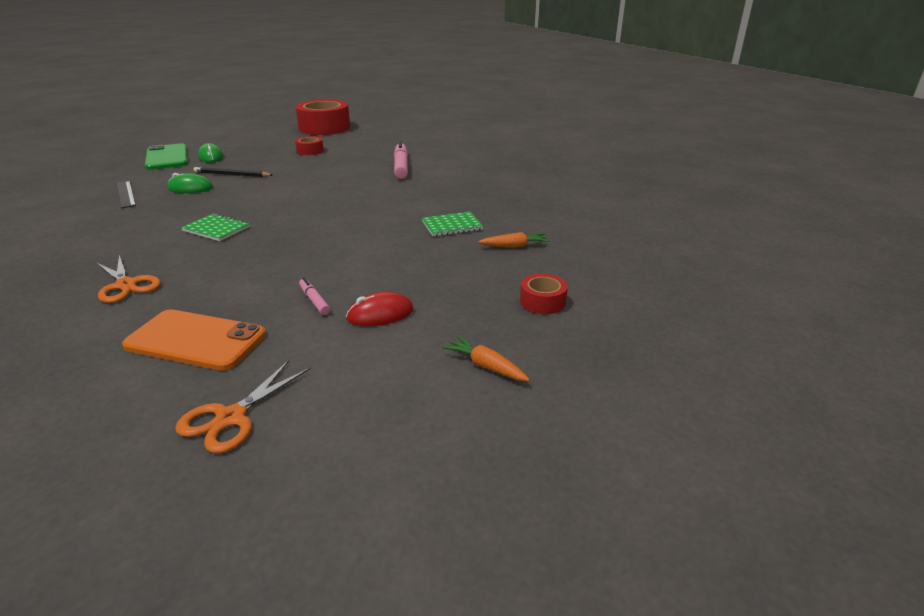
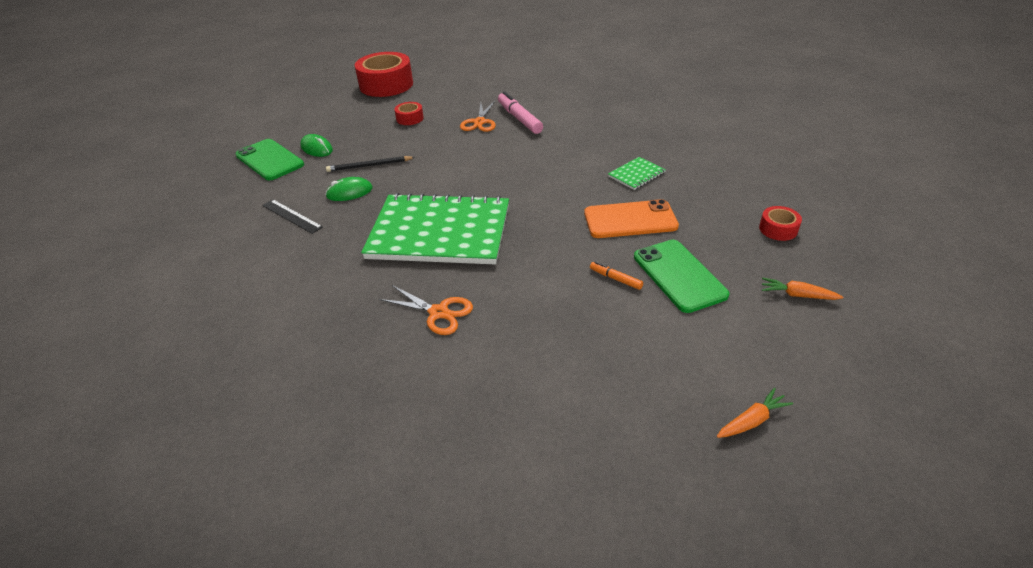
camera: 20 degrees left, 10 degrees up
orange phone [122,309,266,371] -> orange phone moved to [584,199,679,238]
orange scissors [175,360,311,453] -> orange scissors moved to [460,101,496,132]
green notebook [181,213,250,241] -> green notebook [361,193,509,265], size x2.50
pink marker [299,278,330,315] -> orange marker [590,261,643,290]
red mouse [346,292,413,326] -> green phone [634,240,729,313]
orange carrot [478,232,550,248] -> orange carrot moved to [717,388,793,438]

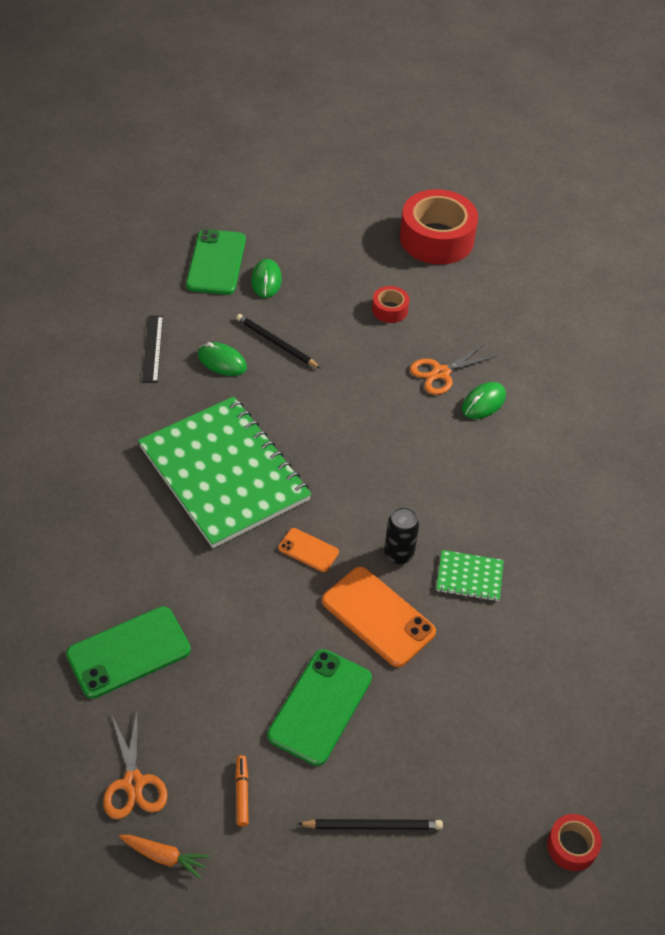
camera: 45 degrees right, 10 degrees up
orange scissors [379,285,473,335] -> orange scissors moved to [103,713,168,819]
pink marker [498,91,543,134] -> green mouse [462,382,506,419]
orange marker [590,261,643,290] -> orange marker moved to [235,755,249,826]
red tape [759,206,802,241] -> red tape moved to [547,814,602,871]
orange carrot [762,277,843,300] -> black pencil [298,819,443,830]
none -> green phone [66,606,191,699]
none -> orange phone [278,528,339,572]
none -> black can [384,507,419,565]

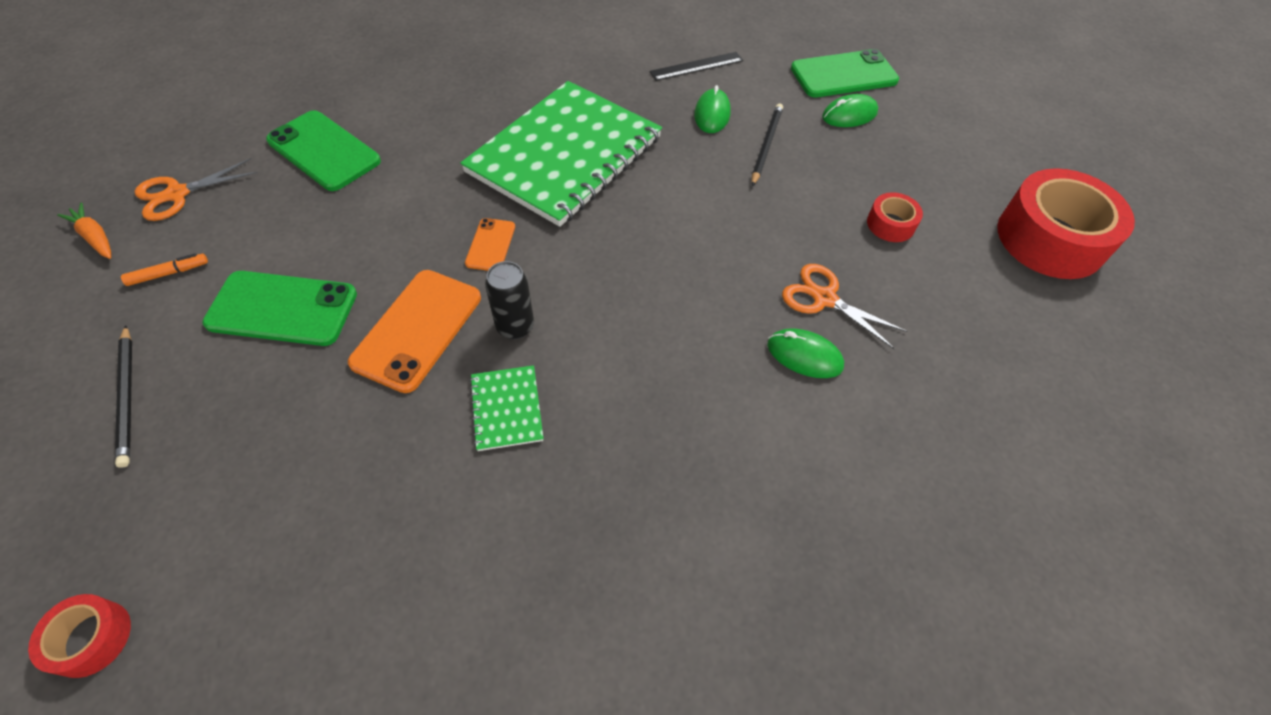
camera: 70 degrees right, 5 degrees up
orange carrot [119,835,210,879] -> orange carrot turned 135 degrees clockwise [57,202,112,259]

